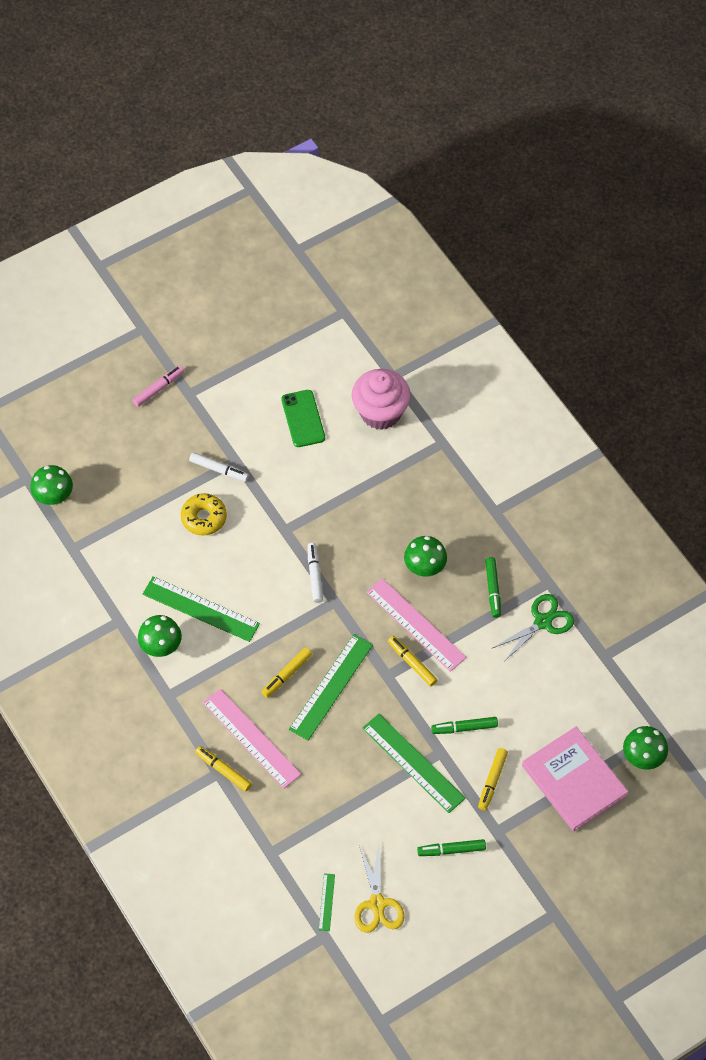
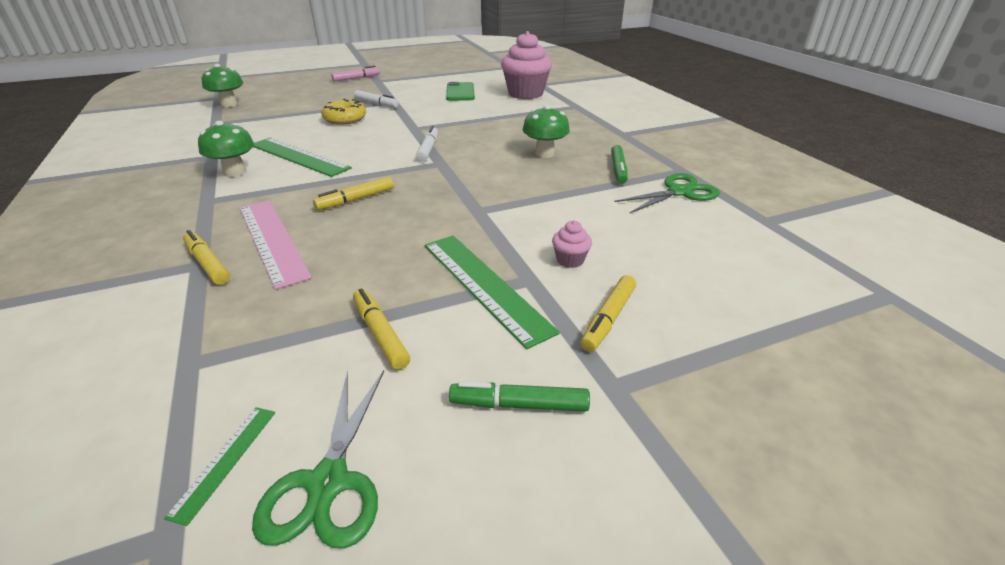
camera: 10 degrees right, 25 degrees down
green ruler [289,634,373,741] -> none
yellow scissors [354,843,405,933] -> green scissors [252,370,384,549]
pink ruler [366,578,467,672] -> none
yellow marker [388,636,437,686] -> yellow marker moved to [353,288,410,370]
green marker [431,717,498,734] -> pink cupcake [552,221,592,268]
pink book [522,726,628,832] -> none
green mushroom [623,726,668,770] -> none

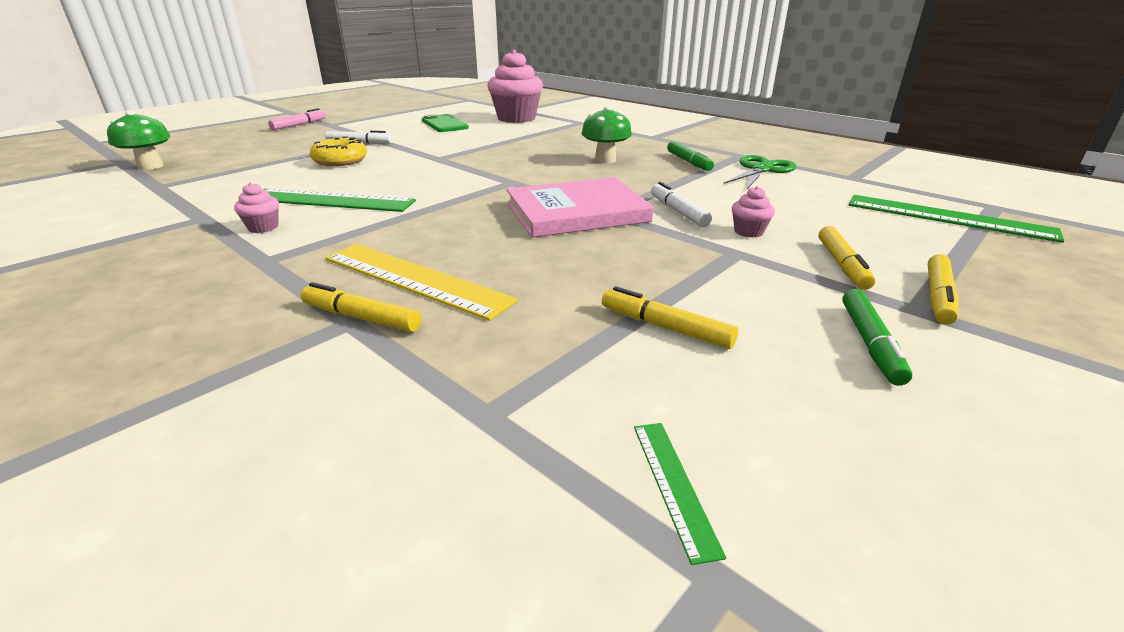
camera: 25 degrees left, 5 degrees down
green mushroom [198,121,254,177] -> pink cupcake [234,182,279,233]
pink ruler [239,200,312,290] -> yellow ruler [325,244,518,321]
green scissors [252,370,384,549] -> none
yellow marker [313,177,394,210] -> yellow marker moved to [928,254,959,325]
white marker [416,126,438,162] -> white marker moved to [651,182,712,227]
green ruler [425,236,560,349] -> green ruler moved to [849,195,1064,243]
green marker [449,382,590,412] -> green marker turned 60 degrees counterclockwise [842,289,913,386]
none -> pink book [506,177,654,238]

